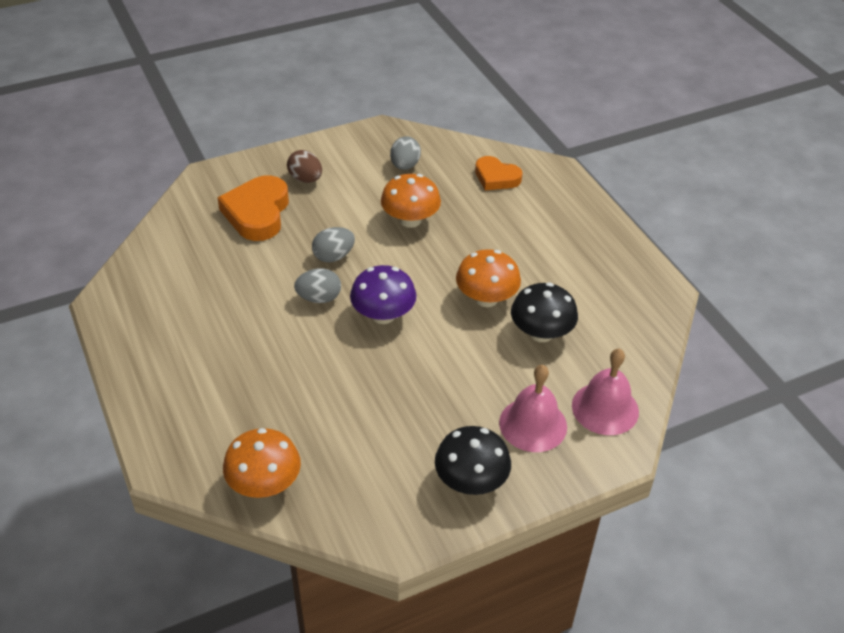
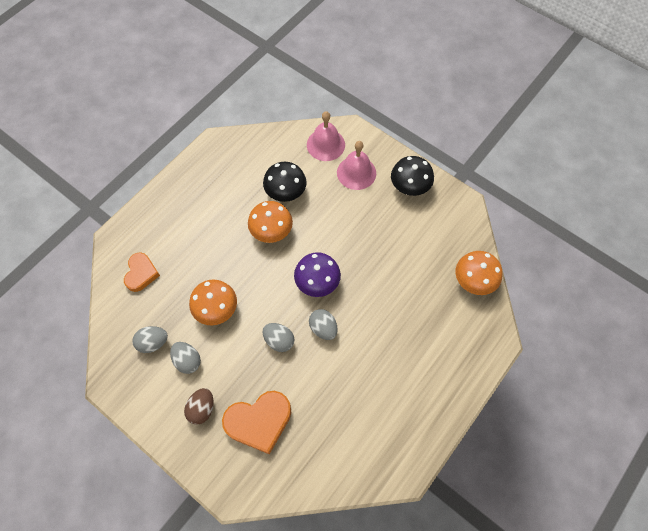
camera: 115 degrees left, 20 degrees up
none -> grey egg [170,342,201,374]

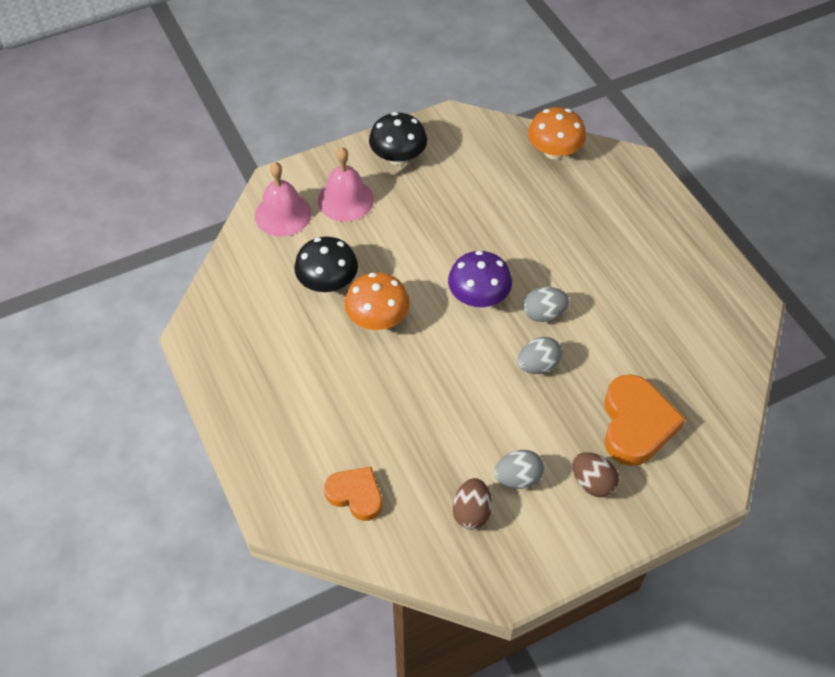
camera: 65 degrees left, 10 degrees down
grey egg [132,326,168,353] -> brown egg [453,478,492,530]
orange mushroom [189,279,237,325] -> none

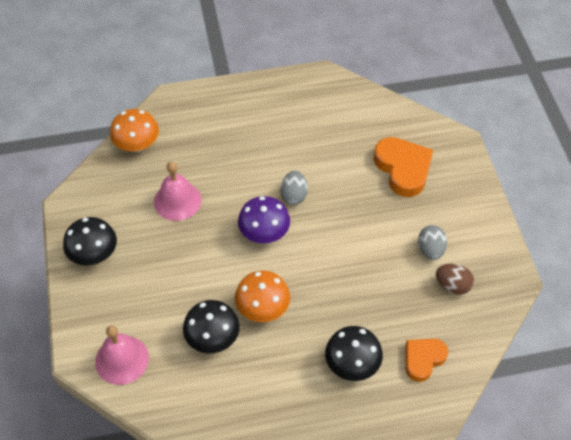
camera: 75 degrees left, 0 degrees up
pink bell [318,147,374,222] -> pink bell moved to [154,162,202,221]
grey egg [518,337,562,374] -> none
brown egg [572,452,619,497] -> none
orange heart [604,374,685,466] -> orange heart turned 45 degrees clockwise [374,137,433,197]
none -> black mushroom [325,326,383,381]

